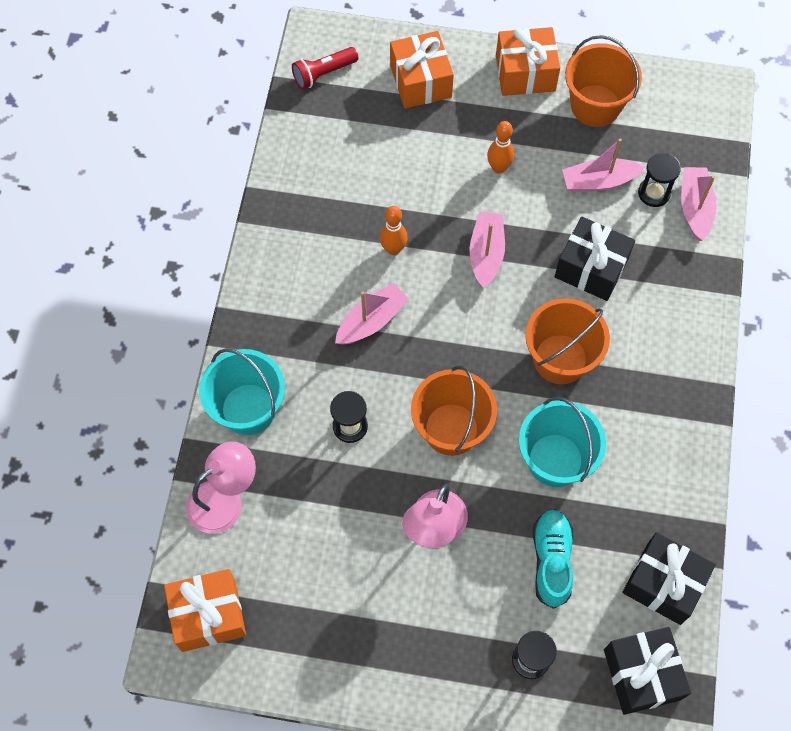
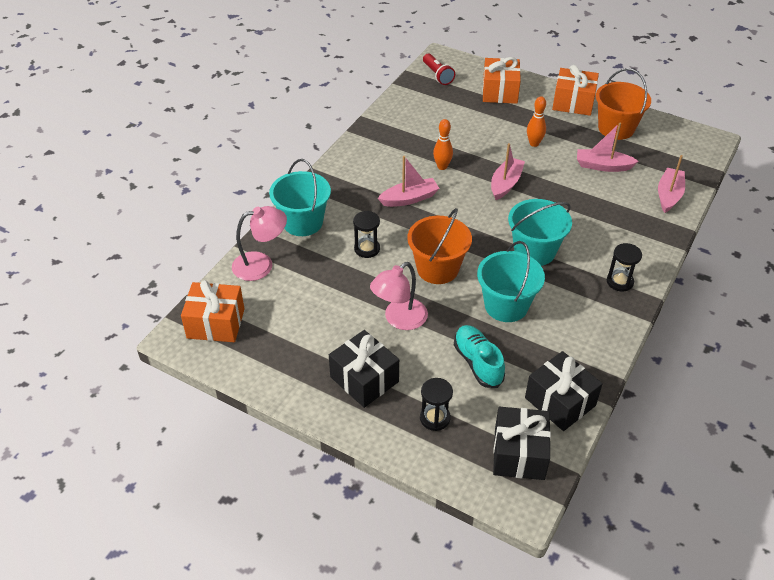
camera: 20 degrees right, 20 degrees down
red flashlight [292,47,358,89] -> red flashlight turned 105 degrees counterclockwise [423,54,455,85]
orange bucket [525,298,610,384] -> turquoise bucket [508,199,572,266]
turquoise shoe [533,509,573,609] -> turquoise shoe turned 45 degrees counterclockwise [454,325,505,388]
black gift [555,217,635,301] -> black gift moved to [329,330,399,408]
black hourglass [638,153,681,207] -> black hourglass moved to [607,243,642,291]

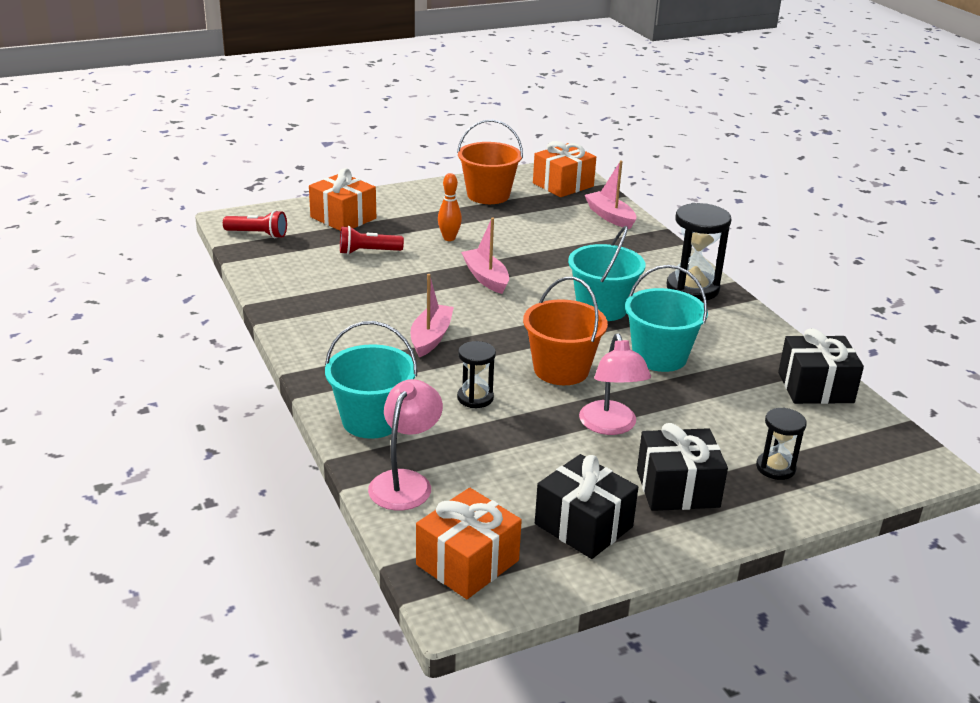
camera: 55 degrees left, 15 degrees down
orange bowling pin [433,119,453,170] -> none
turquoise shoe [454,325,505,388] -> none
black gift [493,407,551,480] -> black gift moved to [535,454,638,559]
orange gift [552,65,599,116] -> orange gift moved to [533,141,596,197]
pink boat [577,123,639,172] -> none
black hourglass [607,243,642,291] -> black hourglass [667,203,731,301], size x1.72
none -> red flashlight [340,226,404,255]

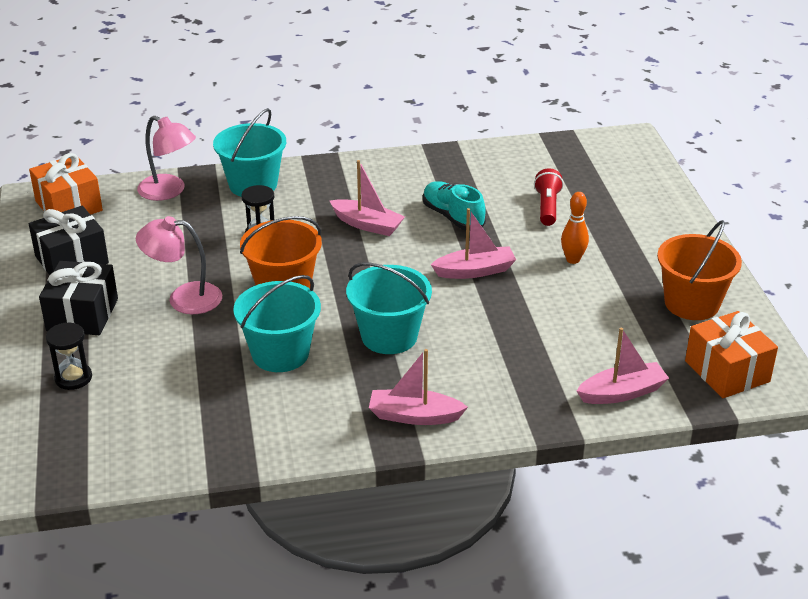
camera: 105 degrees right, 5 degrees up
red flashlight [223,210,287,238] -> none
orange gift [309,168,376,231] -> none
black hourglass [667,203,731,301] -> pink boat [369,349,468,425]
black gift [778,328,864,404] -> none
none -> turquoise shoe [423,181,486,231]

